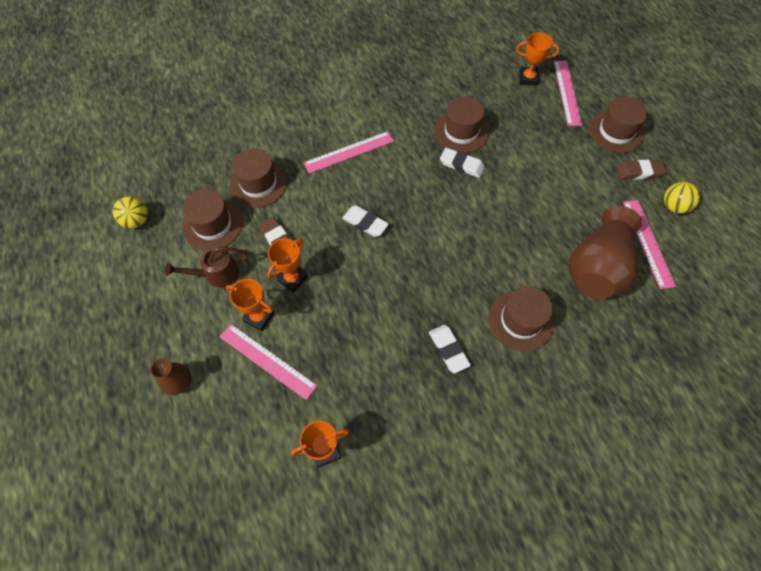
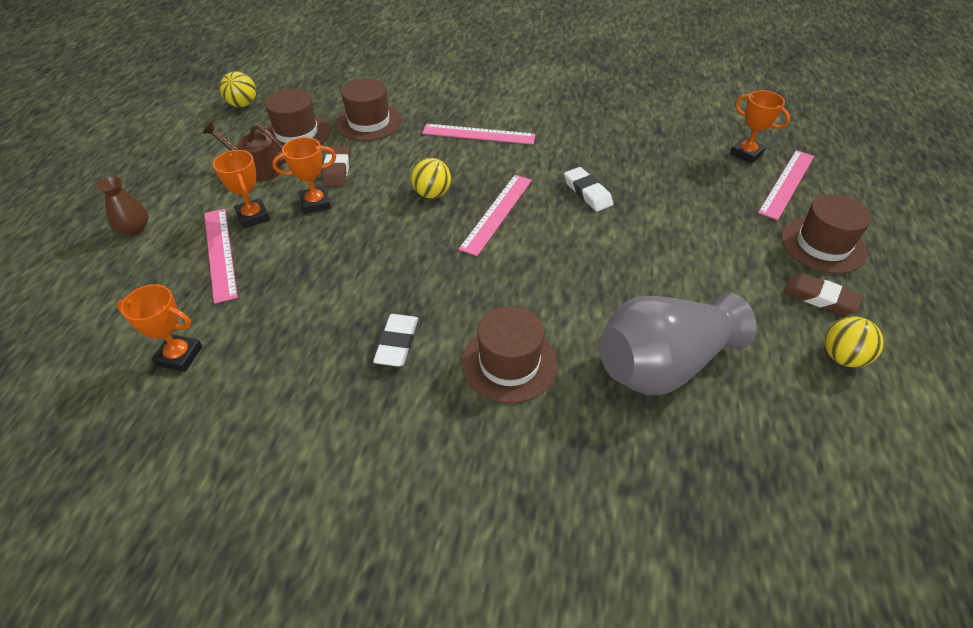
camera: 35 degrees right, 15 degrees down
white eraser [342,205,389,237] -> yellow ball [411,158,451,199]
brown hat [434,96,489,153] -> none
brown vase [568,206,642,299] -> grey vase [599,293,757,395]
pink ruler [623,200,676,289] -> pink ruler moved to [458,175,532,256]

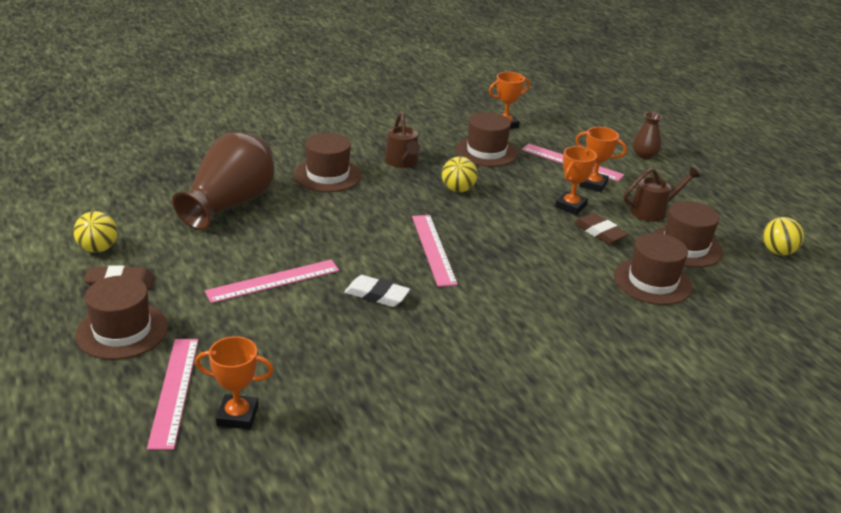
camera: 140 degrees right, 15 degrees down
white eraser [373,314,418,367] -> brown watering can [385,112,420,168]
yellow ball [411,158,451,199] -> yellow ball moved to [442,156,478,192]
pink ruler [422,124,536,145] -> pink ruler moved to [205,260,340,303]
grey vase [599,293,757,395] -> brown vase [172,132,274,230]
none -> brown hat [455,112,518,167]

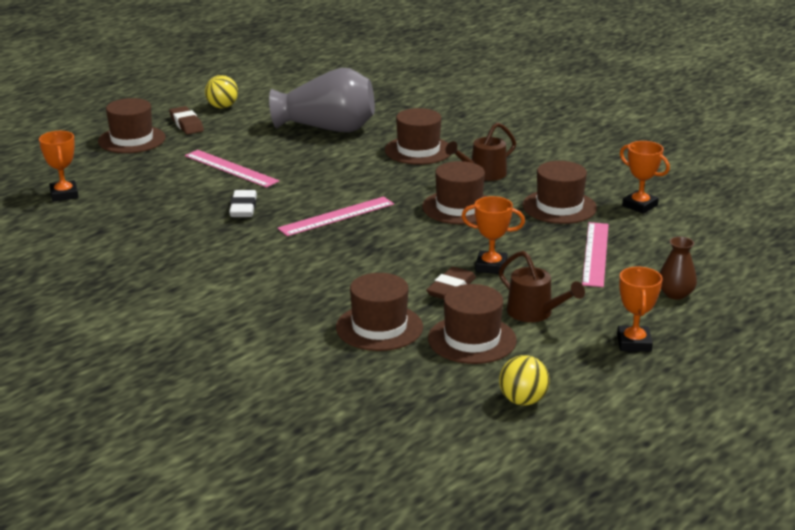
camera: 70 degrees right, 5 degrees down
pink ruler [147,339,198,450] -> none
brown vase [172,132,274,230] -> grey vase [269,68,375,132]
yellow ball [442,156,478,192] -> brown hat [422,161,488,224]
orange trophy [575,127,627,192] -> orange trophy moved to [617,267,662,352]

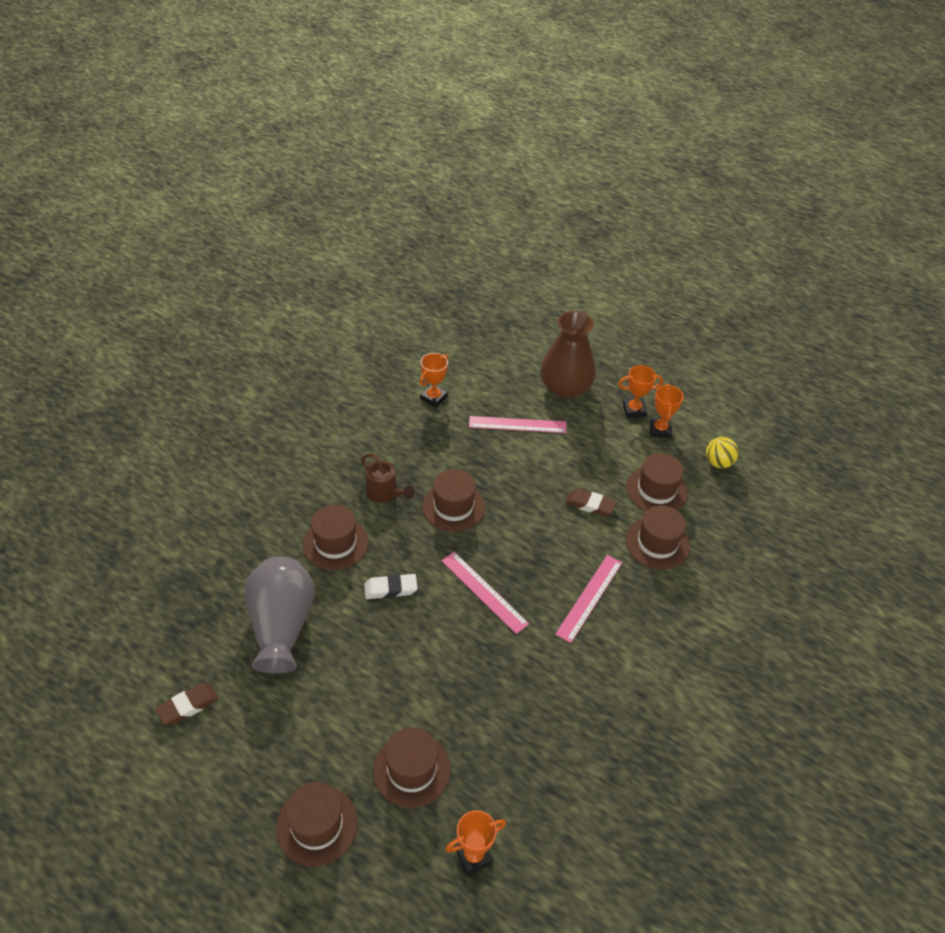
camera: 100 degrees left, 20 degrees up
brown eraser [169,106,204,134] -> brown eraser moved to [156,683,219,725]
pink ruler [185,150,279,188] -> pink ruler moved to [555,555,622,643]
yellow ball [205,75,238,108] -> none
white eraser [229,190,257,217] -> white eraser moved to [364,574,418,599]
orange trophy [461,196,525,274] -> orange trophy moved to [650,384,684,438]
brown watering can [499,251,585,322] -> none
brown hat [522,161,597,224] -> brown hat moved to [373,728,451,808]
brown vase [660,237,697,299] -> brown vase [540,311,596,398], size x2.14

